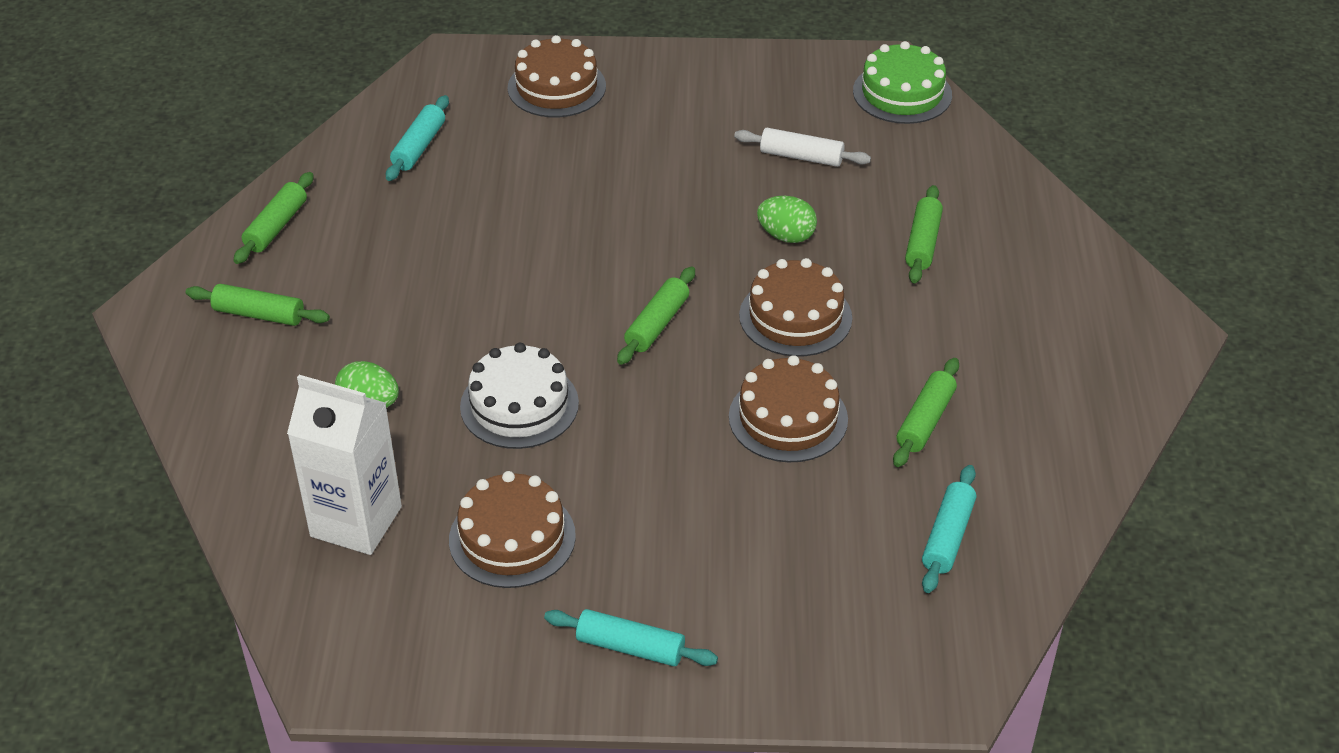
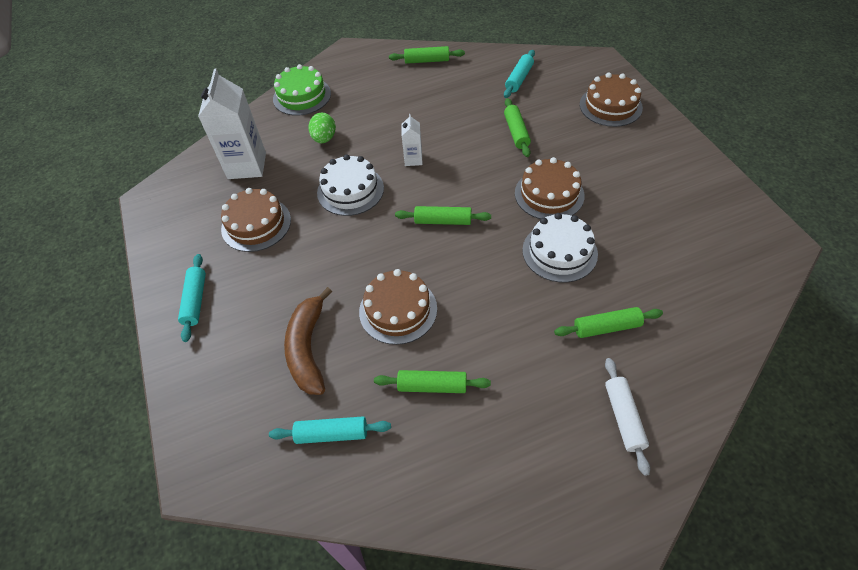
camera: 70 degrees right, 10 degrees up
green rolling pin [186,284,330,326] -> green rolling pin moved to [504,98,531,157]
turquoise rolling pin [386,95,449,181] -> turquoise rolling pin turned 60 degrees counterclockwise [504,50,535,98]
white rolling pin [734,128,871,167] -> white rolling pin moved to [605,358,650,476]
brown cake [739,258,852,356] -> brown cake moved to [515,157,585,219]
green egg [757,196,817,243] -> white cake [522,213,598,282]
green cake [853,41,952,124] -> green cake moved to [273,64,331,116]
none -> brown banana [284,287,332,395]
none -> white carton [402,114,423,166]

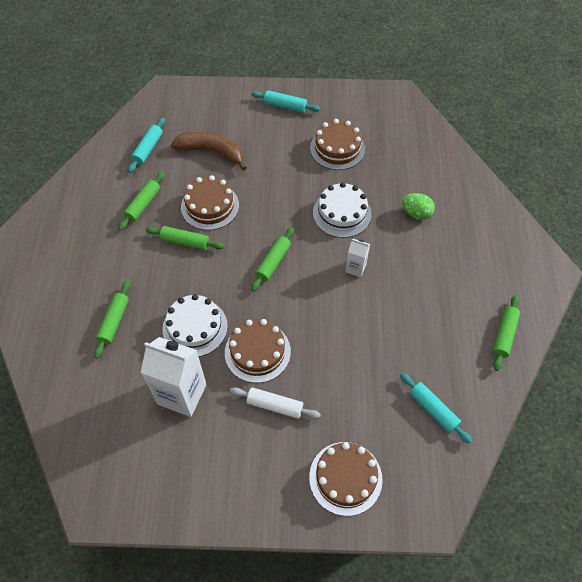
camera: 110 degrees right, 5 degrees up
white carton [198,69,266,179] -> white carton moved to [141,337,207,417]
green cake [273,64,331,116] -> none
green rolling pin [504,98,531,157] -> green rolling pin moved to [145,226,224,250]
white rolling pin [605,358,650,476] -> white rolling pin moved to [230,387,321,419]

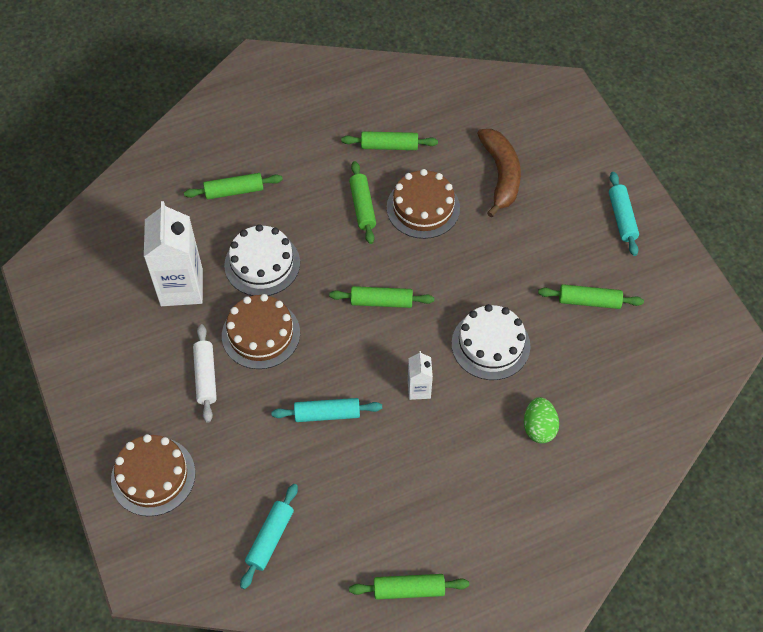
camera: 65 degrees right, 0 degrees up
turquoise rolling pin [128,118,165,173] -> turquoise rolling pin moved to [271,398,382,422]
brown cake [310,119,365,170] -> green rolling pin [538,284,644,309]

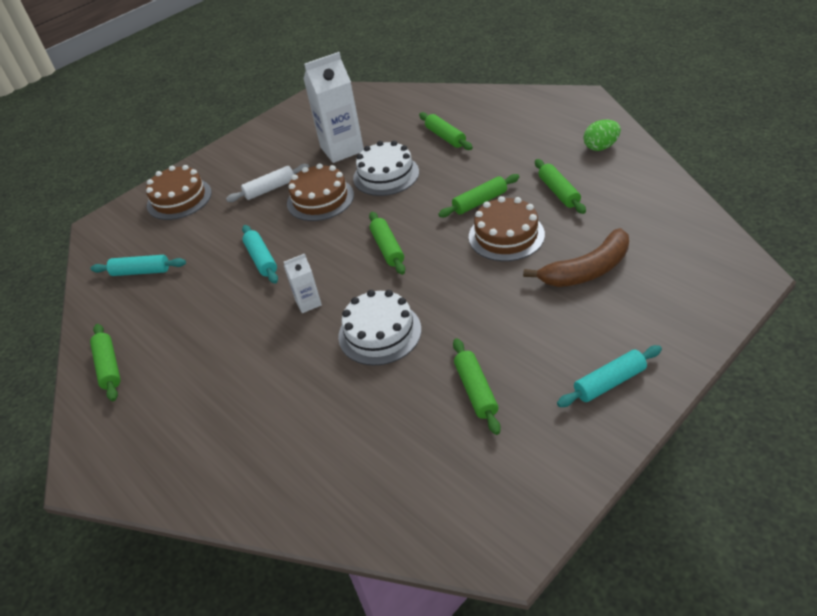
camera: 75 degrees right, 15 degrees down
green egg [524,397,559,443] -> green egg moved to [583,120,621,151]

